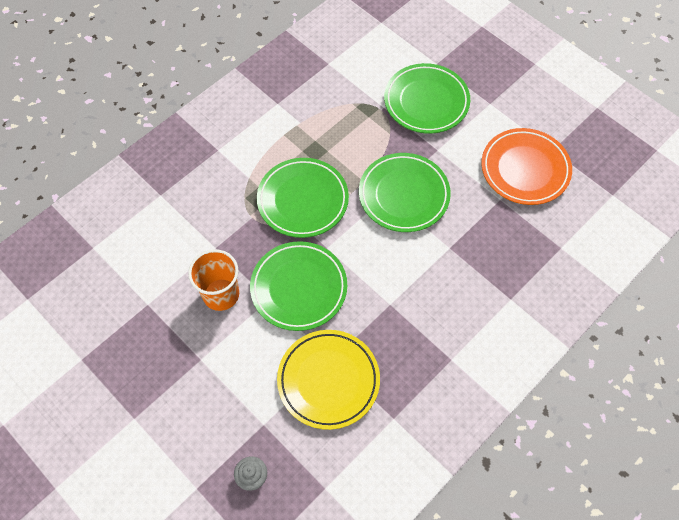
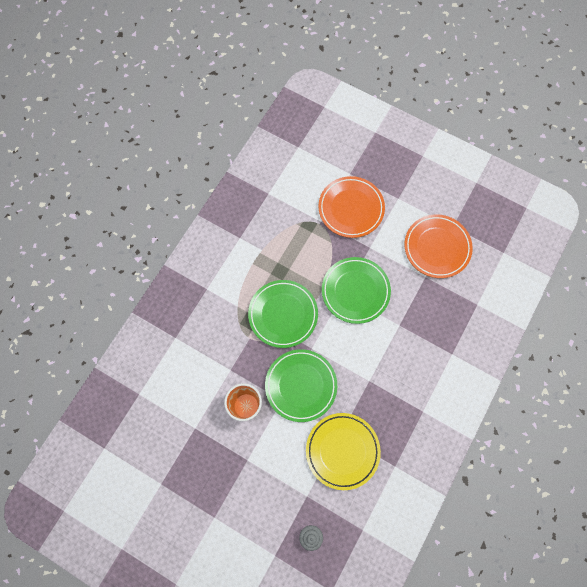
camera: 15 degrees left, 10 degrees up
green plate [384,63,470,134] -> orange plate [319,176,385,238]

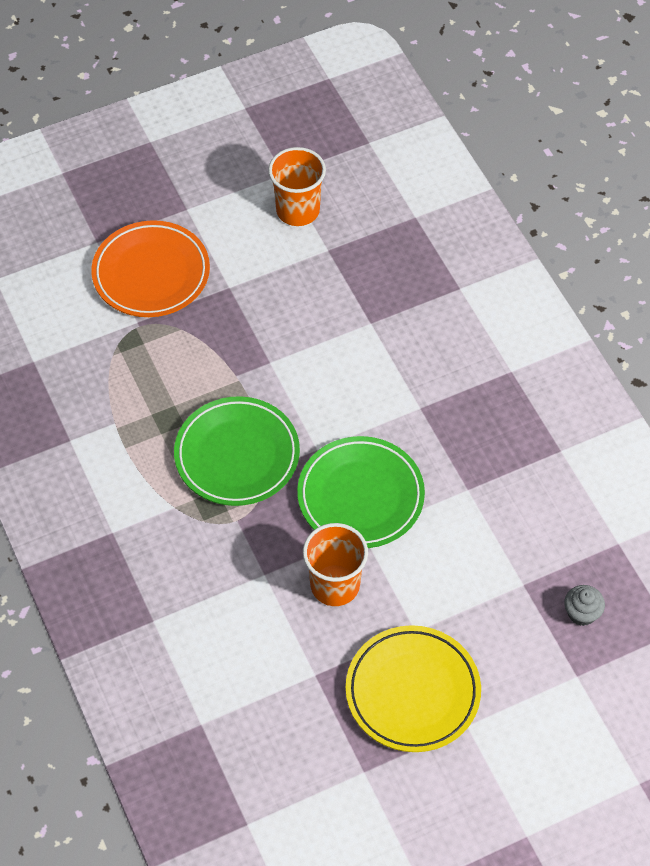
camera: 55 degrees left, 15 degrees down
yellow plate [306,413,381,490] -> yellow plate moved to [346,625,481,752]
green plate [322,257,391,324] -> none
orange plate [404,214,473,278] -> orange cup [268,147,326,226]

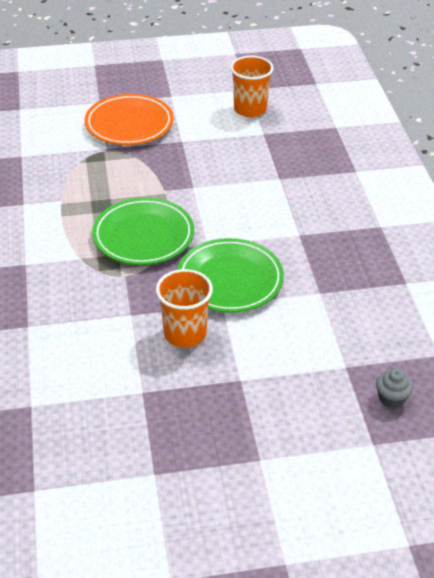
camera: 15 degrees right, 15 degrees down
yellow plate [346,625,481,752] -> none

